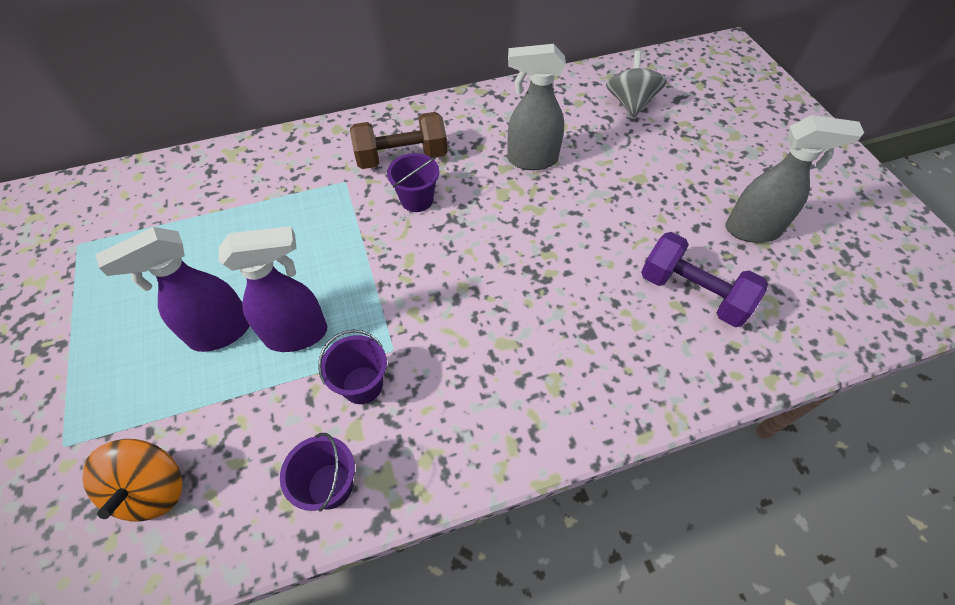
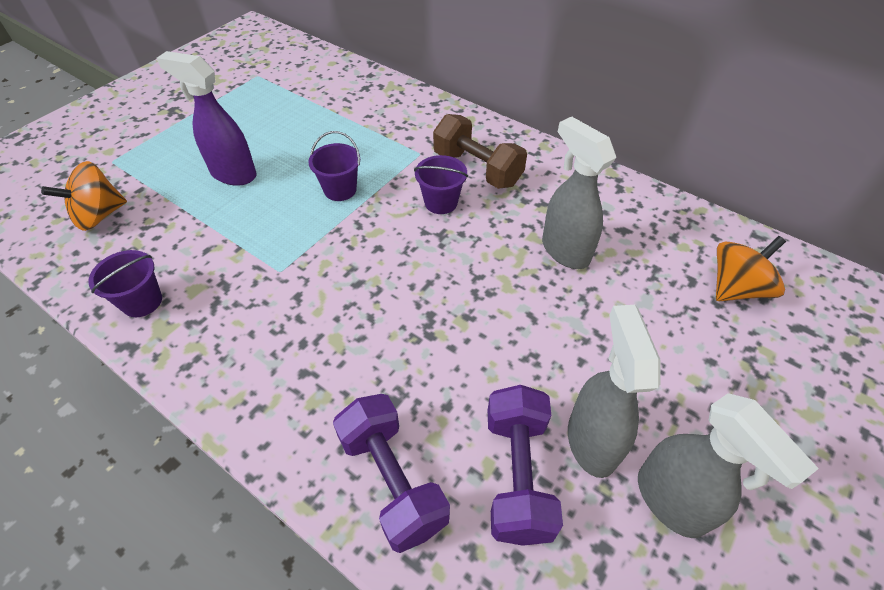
camera: 55 degrees right, 5 degrees down
purple spray bottle [219,226,327,352] -> none
purple bucket [318,330,387,404] -> purple bucket moved to [308,131,360,201]
grey spinning top [606,50,667,117] -> orange spinning top [716,236,786,301]
none -> purple dumbbell [333,394,450,553]
none -> grey spray bottle [568,305,661,478]

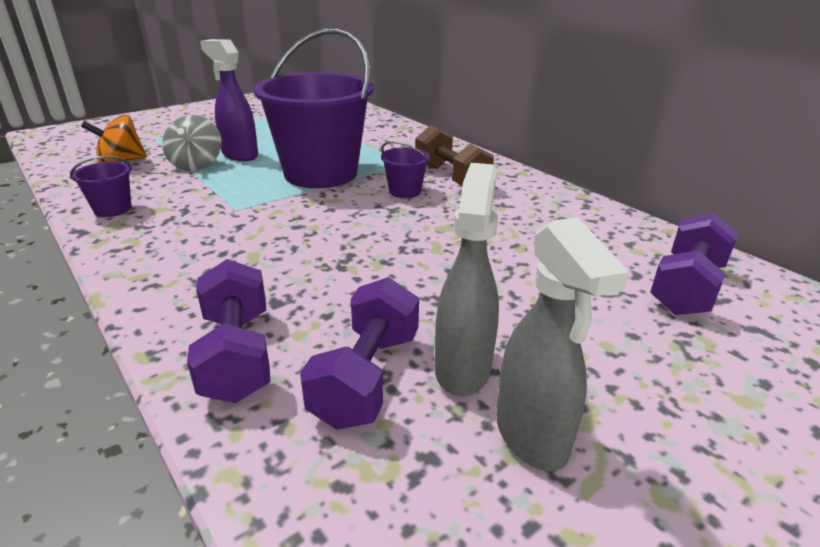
camera: 15 degrees right, 20 degrees down
purple bucket [308,131,360,201] -> purple bucket [253,28,374,188], size x2.44
grey spray bottle [542,117,616,269] -> none
orange spinning top [716,236,786,301] -> purple dumbbell [650,213,738,315]
none -> grey spinning top [162,115,222,171]

